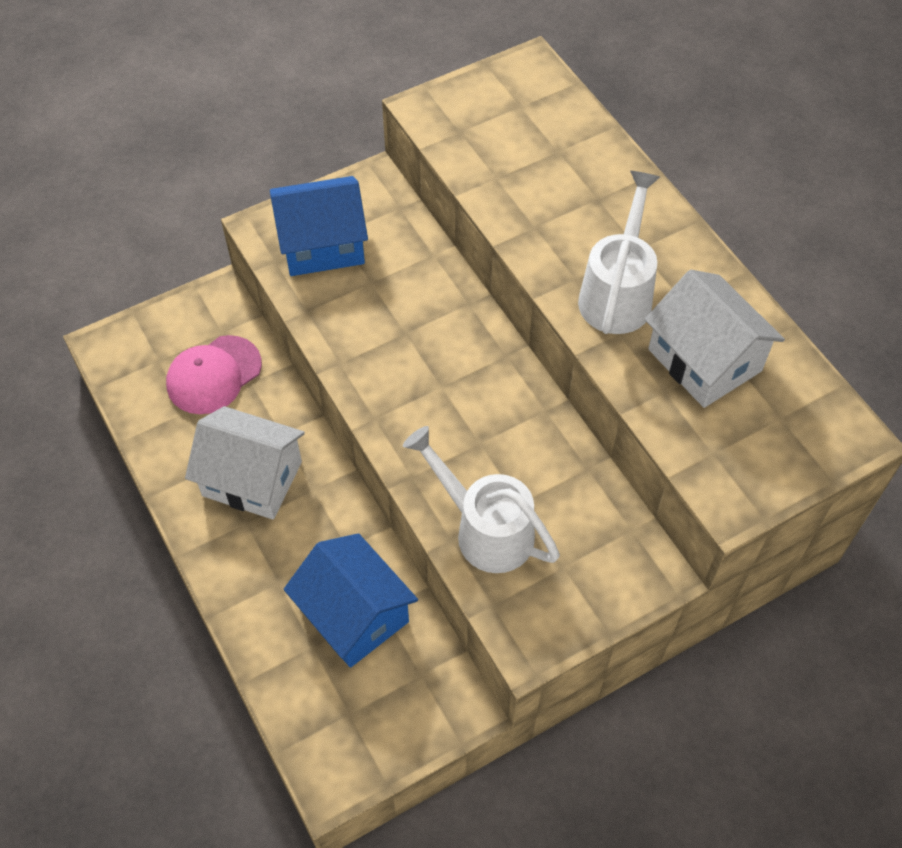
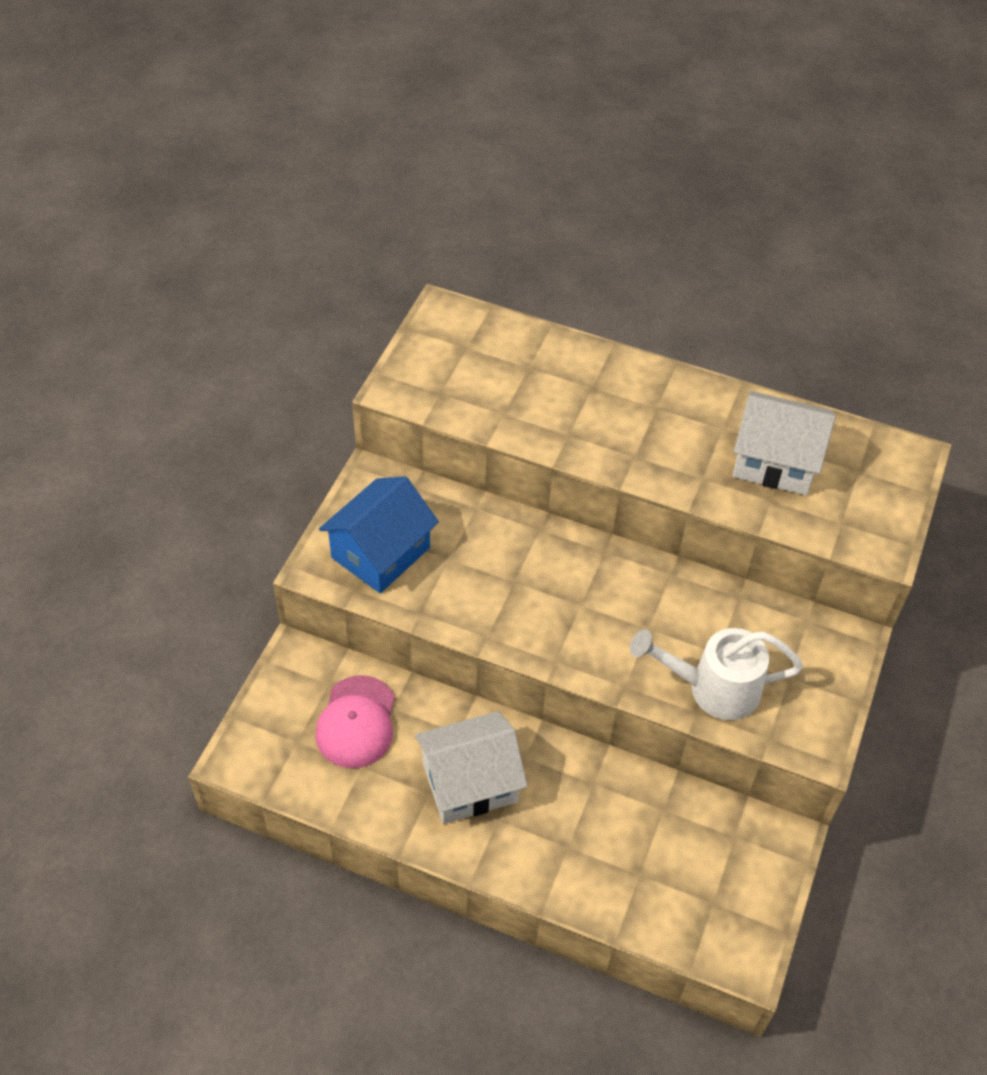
camera: 40 degrees left, 5 degrees down
blue house [284,533,418,668] -> none
white watering can [578,171,660,334] -> none

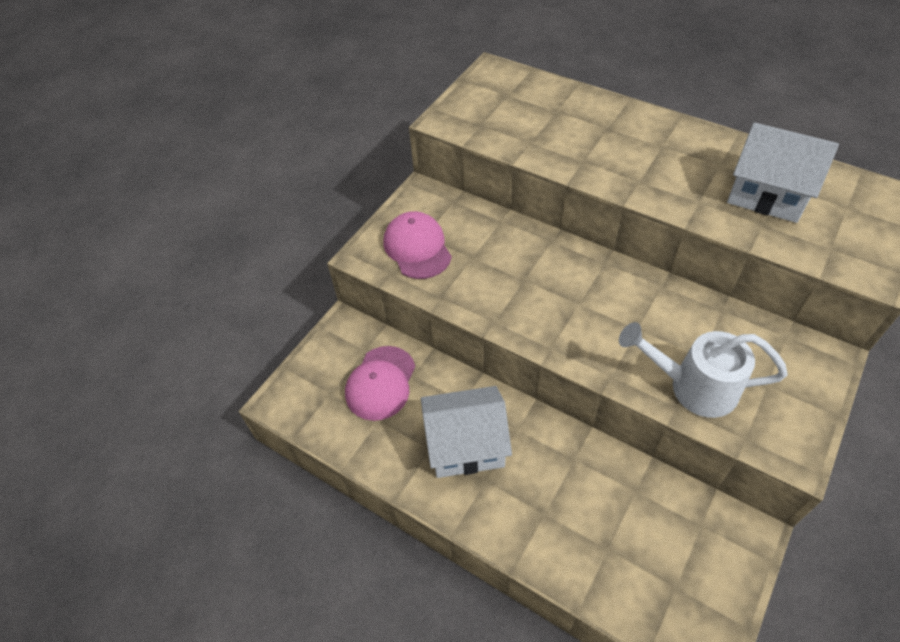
camera: 15 degrees right, 0 degrees up
blue house [319,476,439,593] -> pink cap [383,211,452,279]

